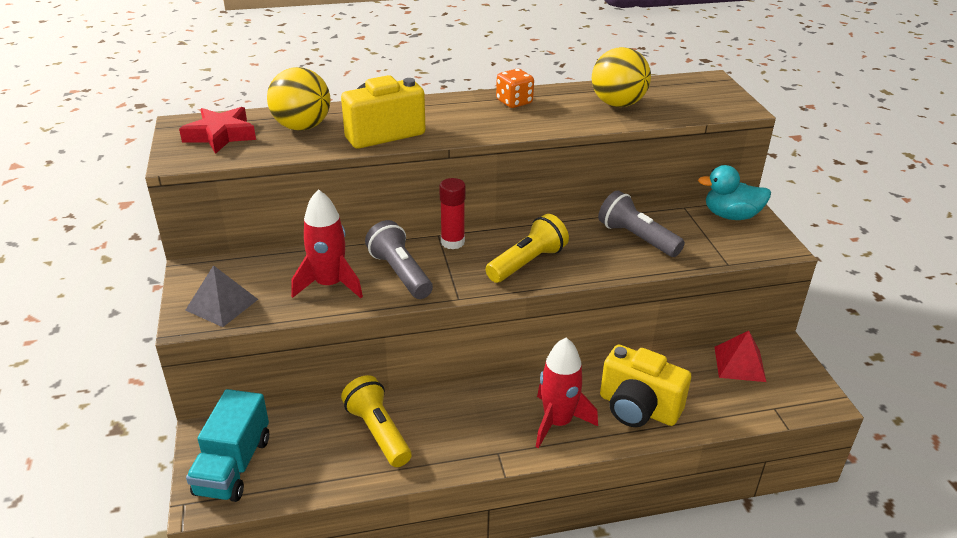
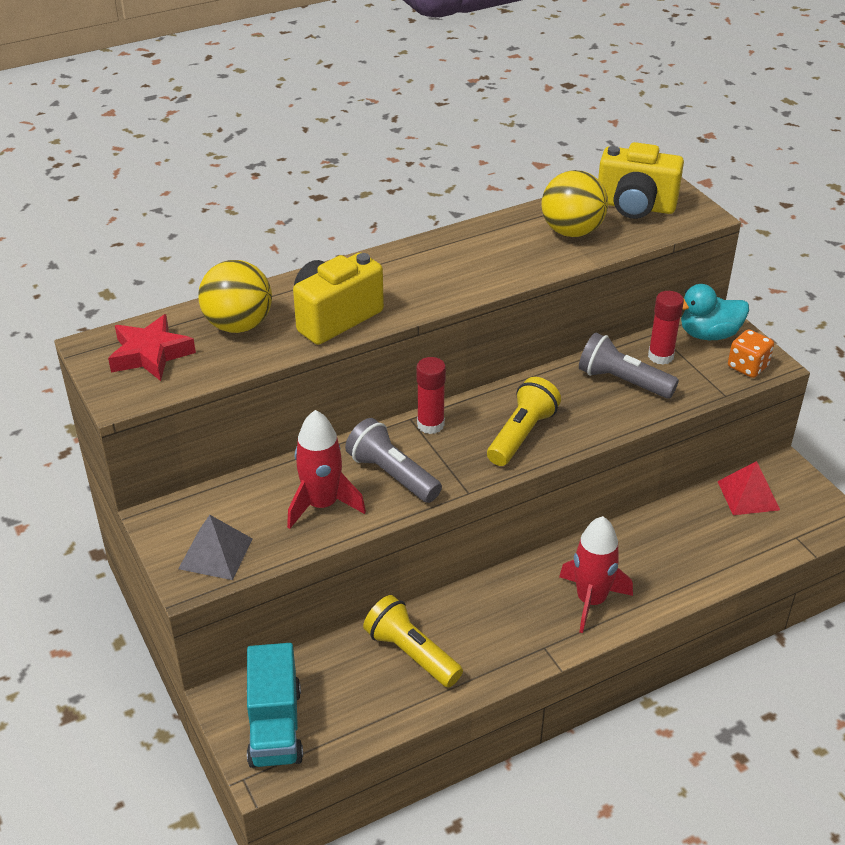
camera: 15 degrees left, 5 degrees up
orange dice [496,69,534,108] -> orange dice moved to [728,329,774,378]
yellow camera [600,345,691,427] -> yellow camera moved to [598,142,684,219]
none -> red glue stick [648,291,684,365]

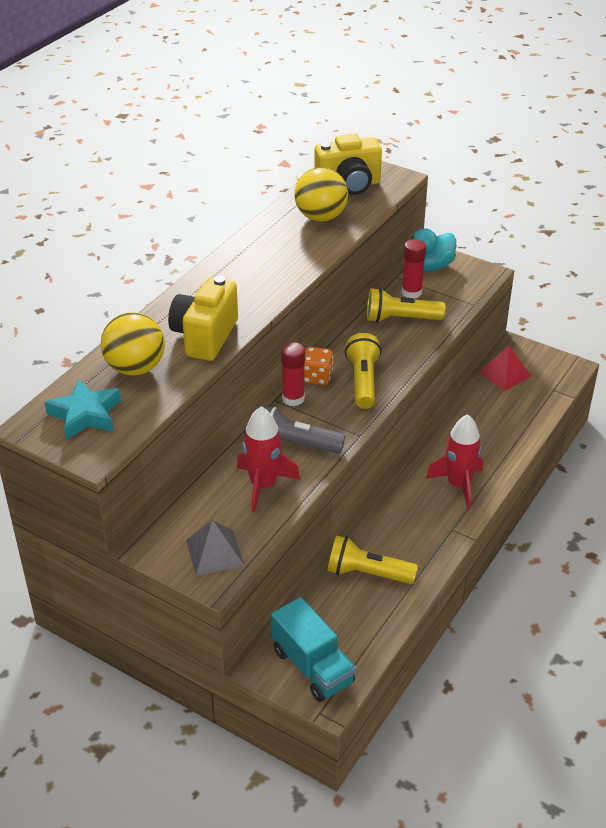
camera: 30 degrees left, 0 degrees up
red star [108,314,196,381] -> turquoise star [44,379,121,440]
grey flashlight [579,333,679,399] -> yellow flashlight [367,288,445,323]
orange dice [728,329,774,378] -> orange dice moved to [304,347,333,385]

